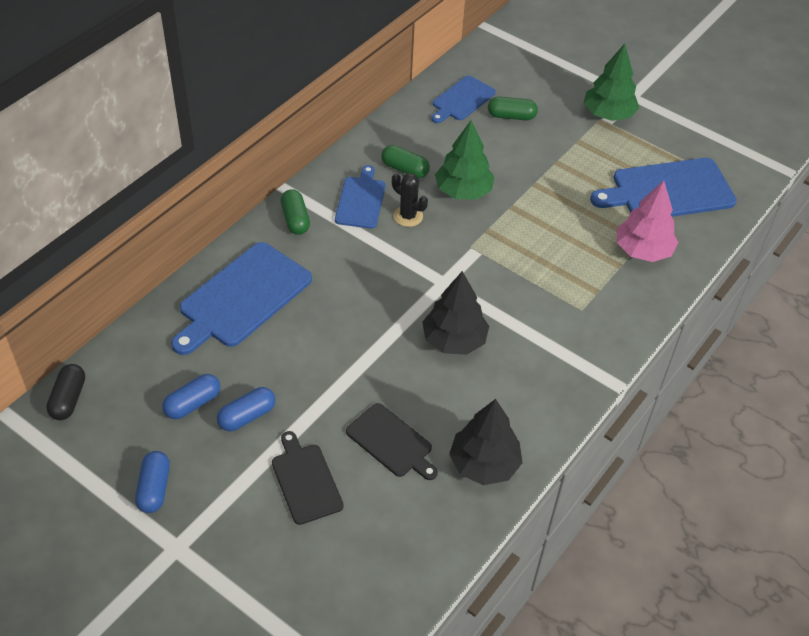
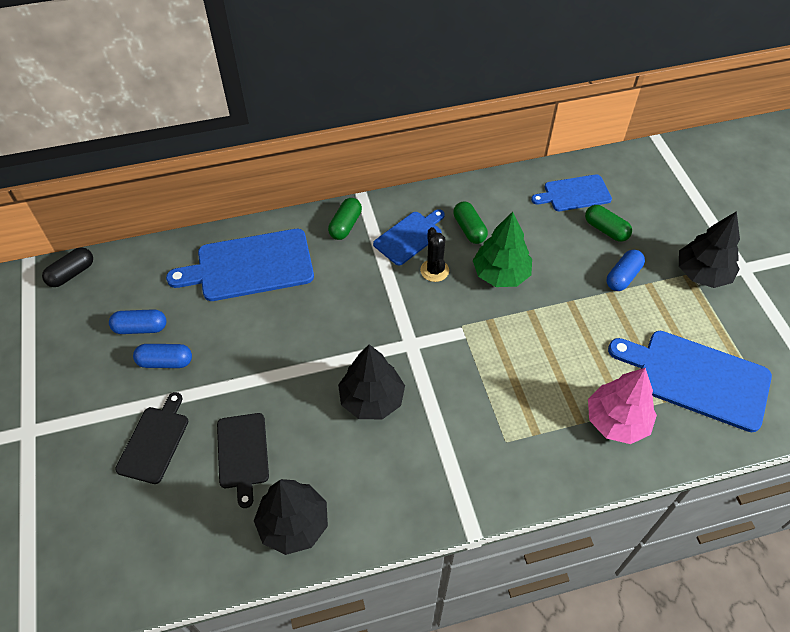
camera: 40 degrees right, 5 degrees up
blue capsule [135,451,170,513] -> blue capsule moved to [607,249,645,291]
green tree [584,44,639,121] -> black tree [679,211,740,288]

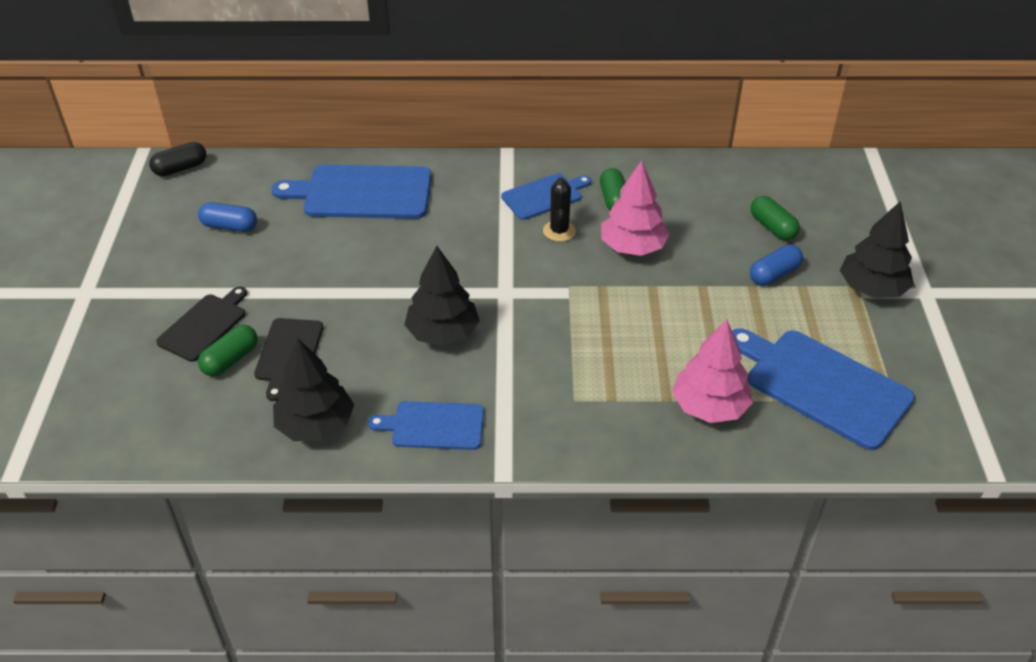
camera: 15 degrees right, 10 degrees down
blue capsule [133,344,192,368] -> none
green capsule [328,198,362,240] -> green capsule moved to [198,325,258,376]
green tree [473,212,532,287] -> pink tree [601,160,670,256]
blue cutting board [531,174,612,211] -> blue cutting board moved to [368,401,484,450]

